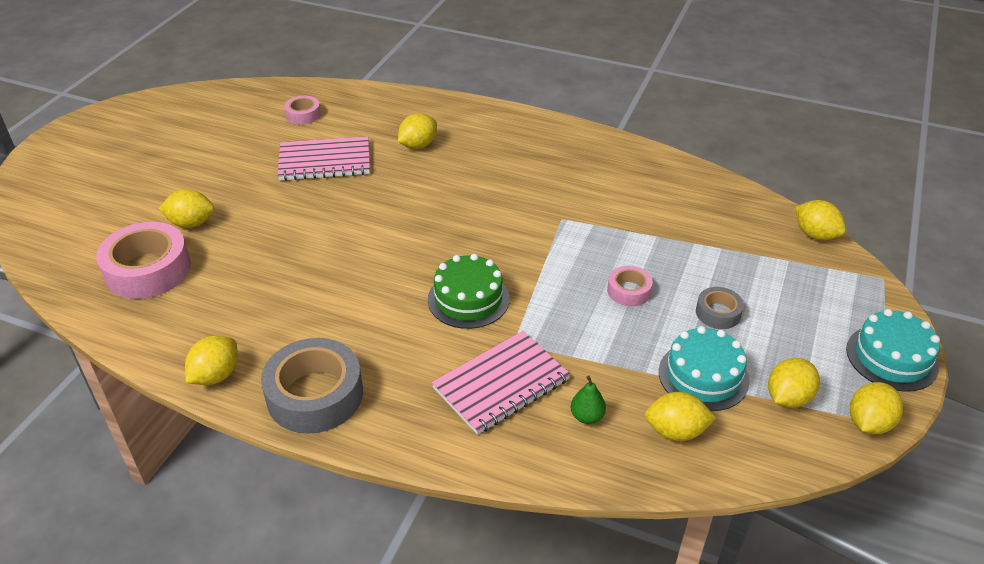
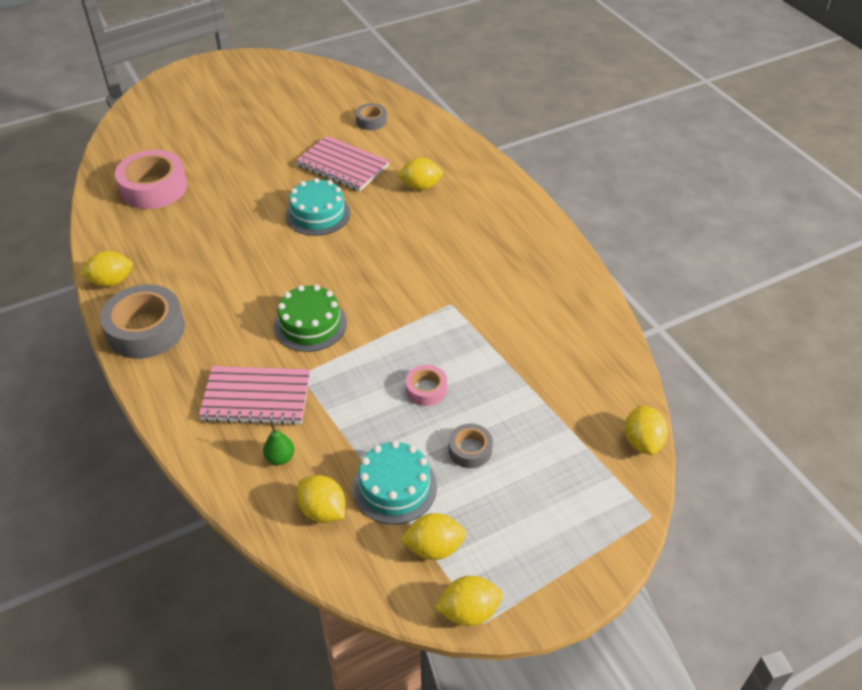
camera: 40 degrees right, 5 degrees up
yellow lemon [159,189,214,228] -> none
pink tape [284,96,321,125] -> grey tape [355,103,387,130]
turquoise cake [846,309,940,392] -> turquoise cake moved to [286,178,350,236]

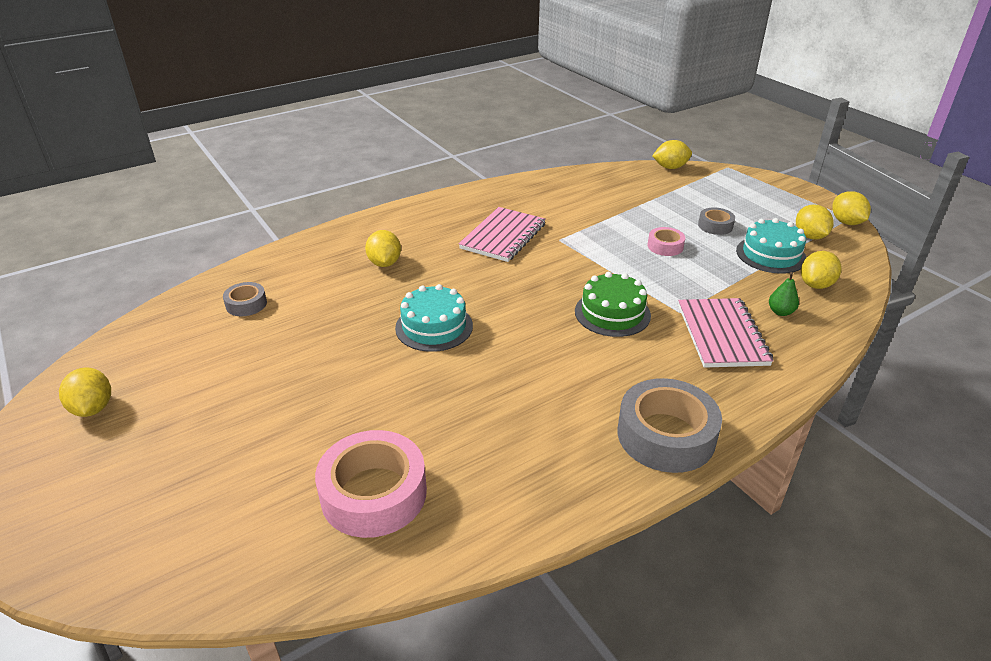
camera: 95 degrees left, 10 degrees down
yellow lemon [80,251,133,287] -> yellow lemon moved to [59,367,111,417]
pink notebook [296,136,389,191] -> pink notebook moved to [459,207,546,262]

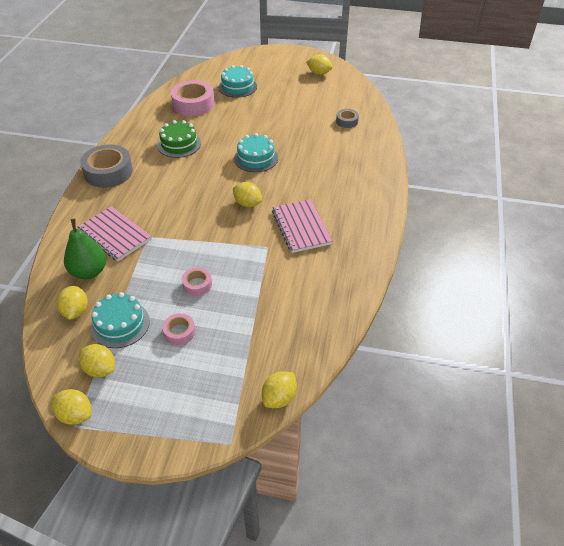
camera: 135 degrees right, 10 degrees up
yellow lemon [365,230,401,267] -> yellow lemon moved to [233,182,262,207]
green cake [575,272,651,337] -> green cake moved to [158,120,201,158]
grey tape [698,207,735,235] -> pink tape [162,313,195,345]
green pear [769,272,799,316] -> green pear [64,218,106,279], size x2.00
none -> turquoise cake [219,65,257,98]

